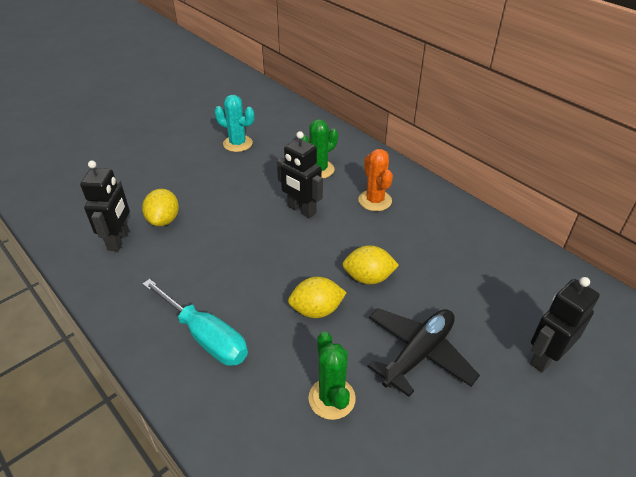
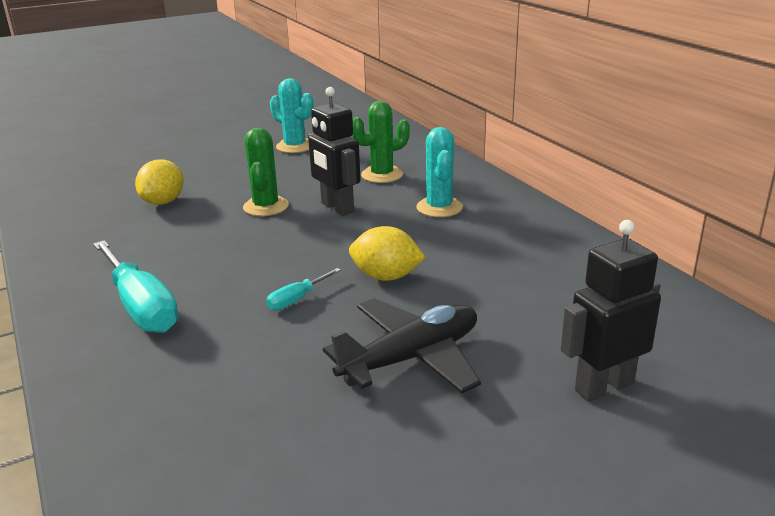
camera: 15 degrees right, 15 degrees down
black robot [80,161,130,251] -> none
yellow lemon [288,277,347,318] -> turquoise screwdriver [266,268,341,310]
green cactus [308,332,356,420] -> green cactus moved to [243,127,289,216]
orange cactus [358,149,393,211] -> turquoise cactus [416,127,463,217]

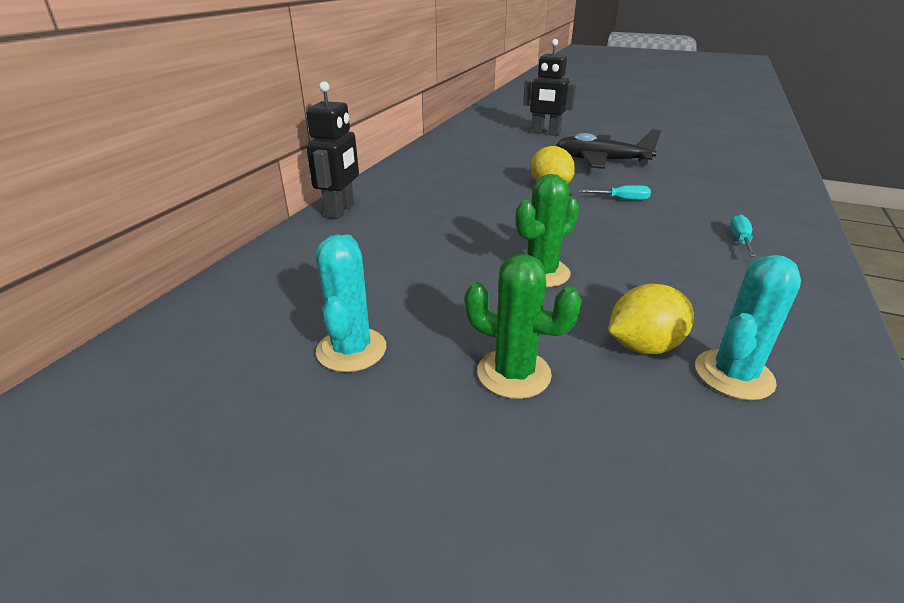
camera: 130 degrees left, 5 degrees up
turquoise screwdriver [93,240,179,333] -> turquoise screwdriver [730,214,756,257], size x0.47
black robot [308,87,361,216] -> black robot moved to [306,81,359,219]
green cactus [352,101,410,183] -> green cactus moved to [465,254,582,399]
turquoise cactus [416,127,463,217] -> turquoise cactus moved to [695,255,801,400]

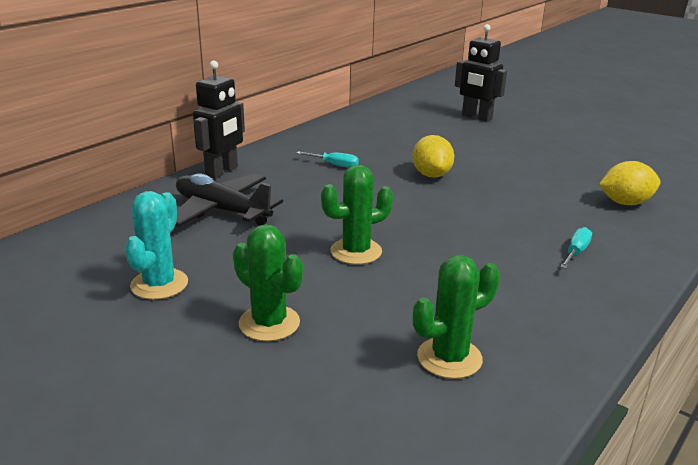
camera: 15 degrees right, 5 degrees down
black plane [556,129,661,169] -> black plane moved to [175,173,283,226]
turquoise screwdriver [578,185,651,200] -> turquoise screwdriver moved to [297,151,359,168]
yellow lemon [608,284,694,354] -> yellow lemon moved to [599,161,660,205]
turquoise cactus [695,255,801,400] -> green cactus [413,255,500,379]

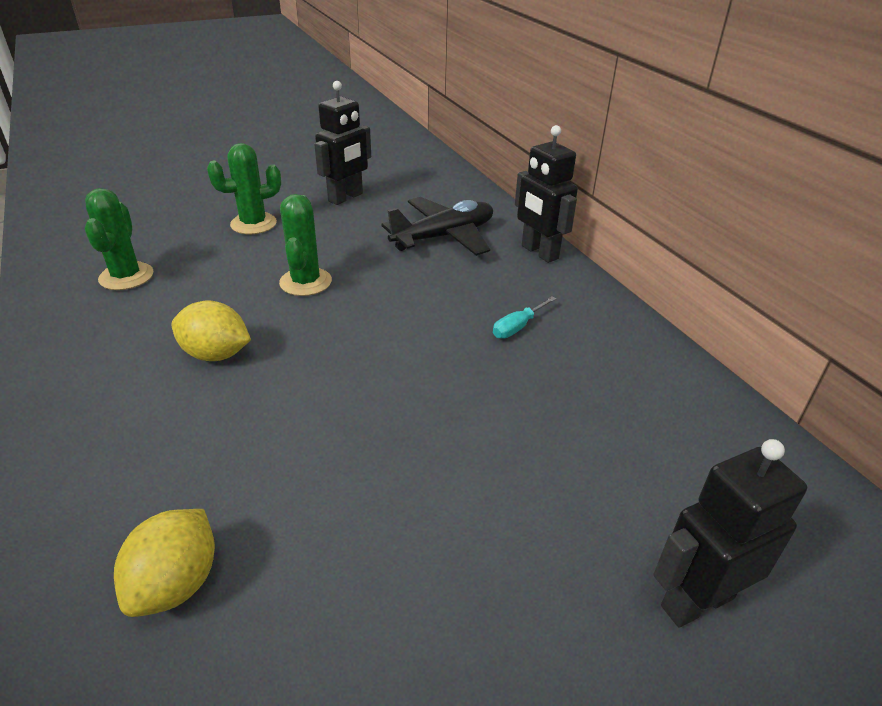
camera: 115 degrees right, 10 degrees up
turquoise cactus [125,191,188,300] -> black robot [314,81,371,205]
yellow lemon [412,135,454,178] -> yellow lemon moved to [172,300,251,361]
turquoise screwdriver [560,227,592,269] -> none

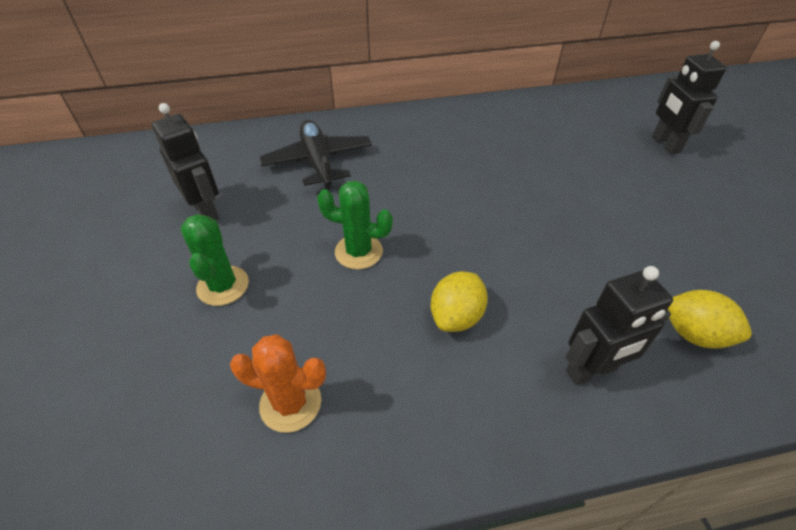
camera: 75 degrees left, 10 degrees up
green cactus [85,188,153,290] -> orange cactus [230,335,326,433]
turquoise screwdriver [493,296,556,339] -> none
black robot [515,125,578,263] -> black robot moved to [566,266,673,385]

